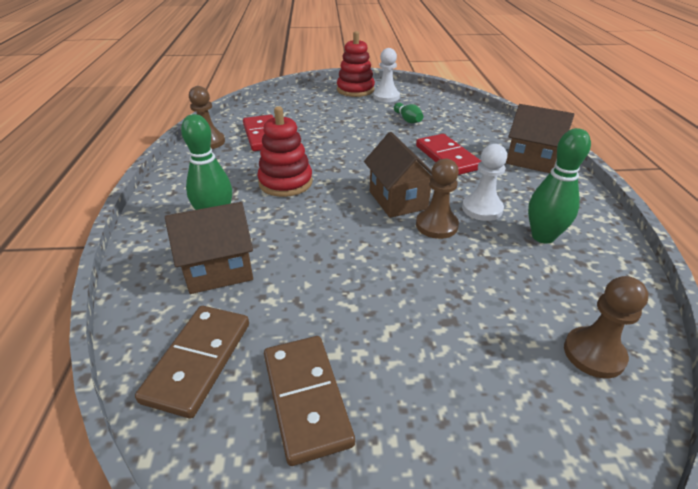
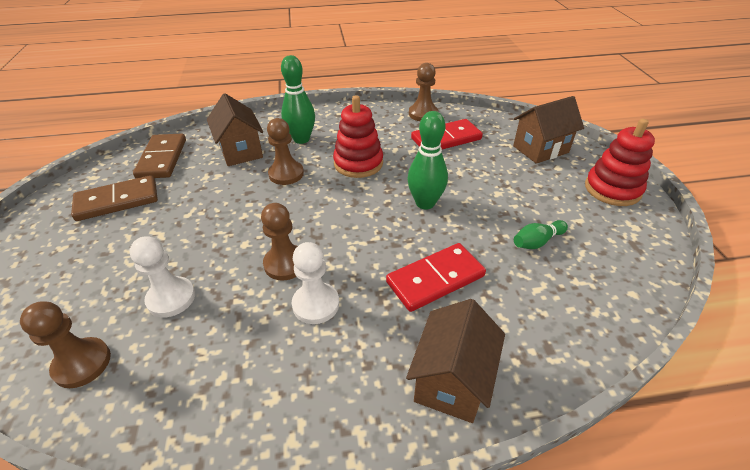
camera: 85 degrees right, 5 degrees up
brown domino [135,306,249,418] -> brown domino turned 75 degrees clockwise [133,133,186,178]
brown house [364,132,432,218] -> brown house moved to [513,96,584,164]
white pawn [373,48,400,102] -> white pawn moved to [129,236,195,317]
green bowling pin [528,128,591,244] -> green bowling pin moved to [407,111,448,210]
none -> brown pawn [267,118,304,185]

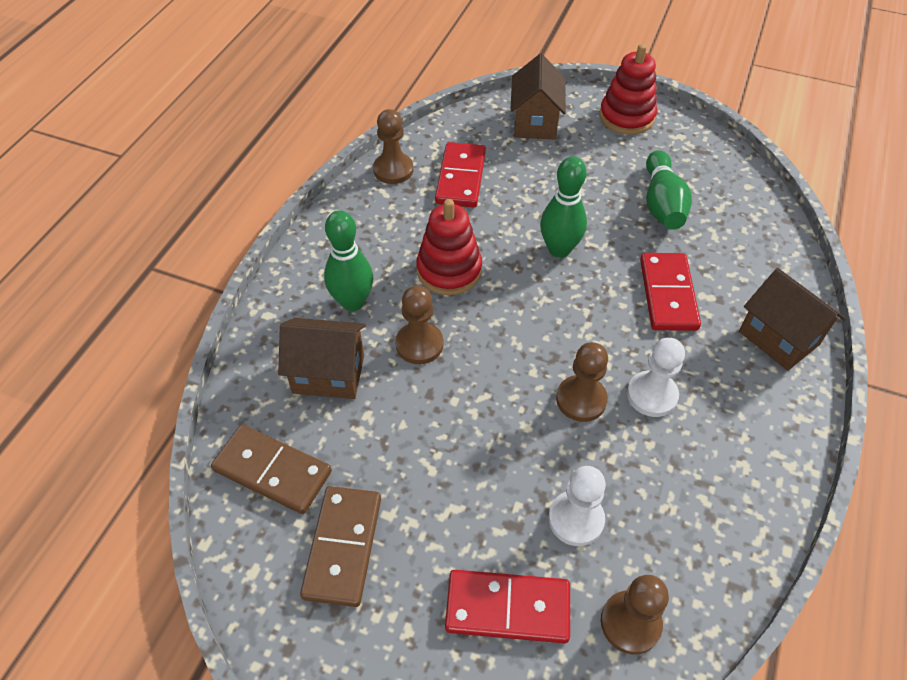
camera: 60 degrees left, 10 degrees up
green bowling pin [514,220,568,249] -> green bowling pin [646,150,692,229], size x1.67
none -> red domino [445,570,570,643]

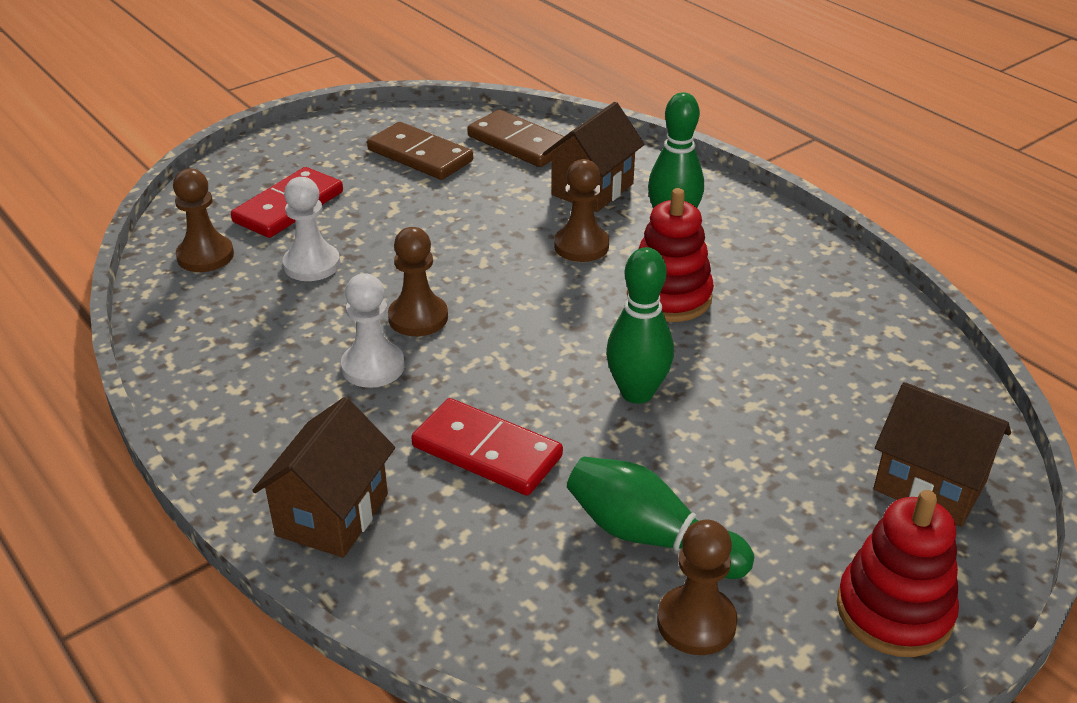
camera: 120 degrees right, 15 degrees down
brown domino [211,425,332,514] -> brown domino turned 75 degrees clockwise [467,109,569,167]
brown pawn [373,109,413,184] -> brown pawn moved to [657,520,738,655]
red domino [435,142,486,207] -> none
brown house [739,268,845,371] -> brown house turned 60 degrees counterclockwise [252,397,395,558]

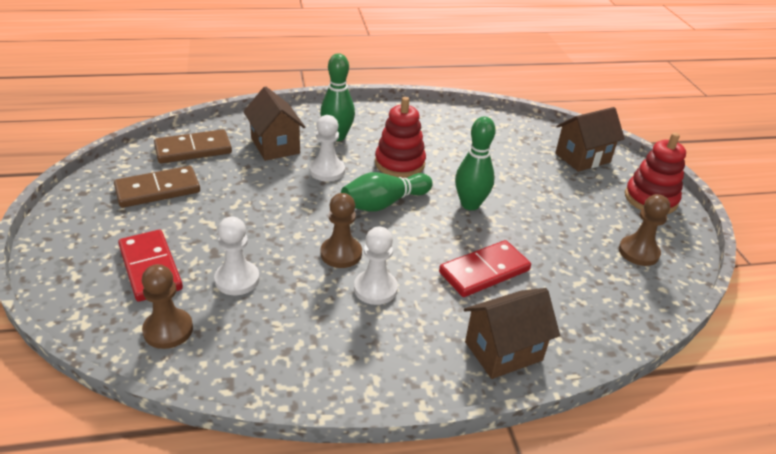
camera: 65 degrees left, 0 degrees up
brown house [252,397,395,558] -> brown house turned 75 degrees counterclockwise [464,288,560,379]
brown pawn [554,159,609,262] -> white pawn [309,115,345,181]
green bowling pin [567,456,754,579] -> green bowling pin moved to [341,172,433,212]

